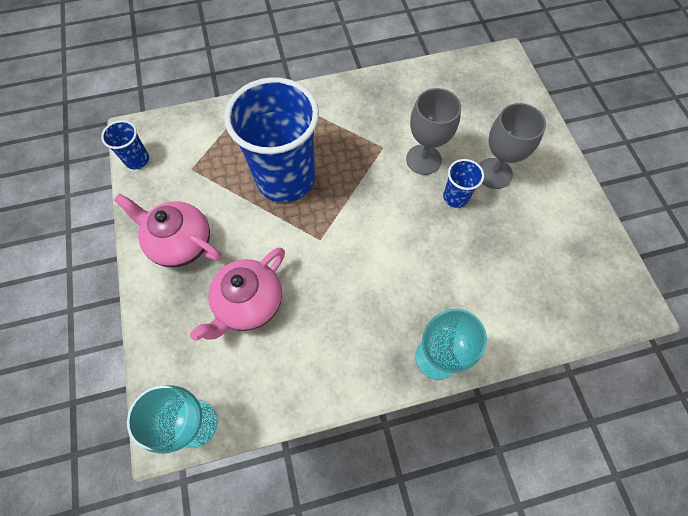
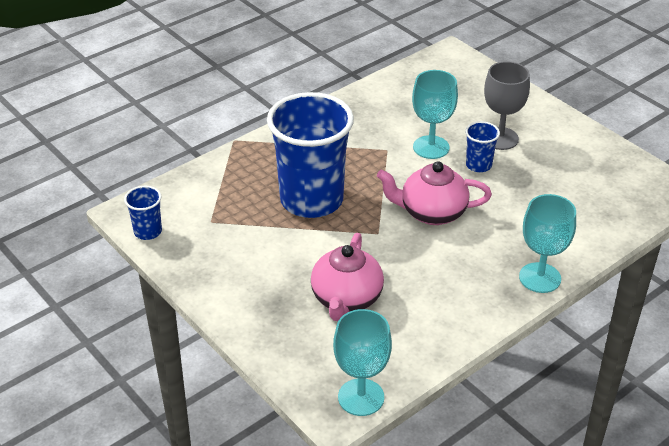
camera: 25 degrees left, 25 degrees down
pink teapot [114,193,221,268] -> pink teapot moved to [377,161,492,225]
grey goblet [406,88,461,175] -> turquoise goblet [412,70,458,159]

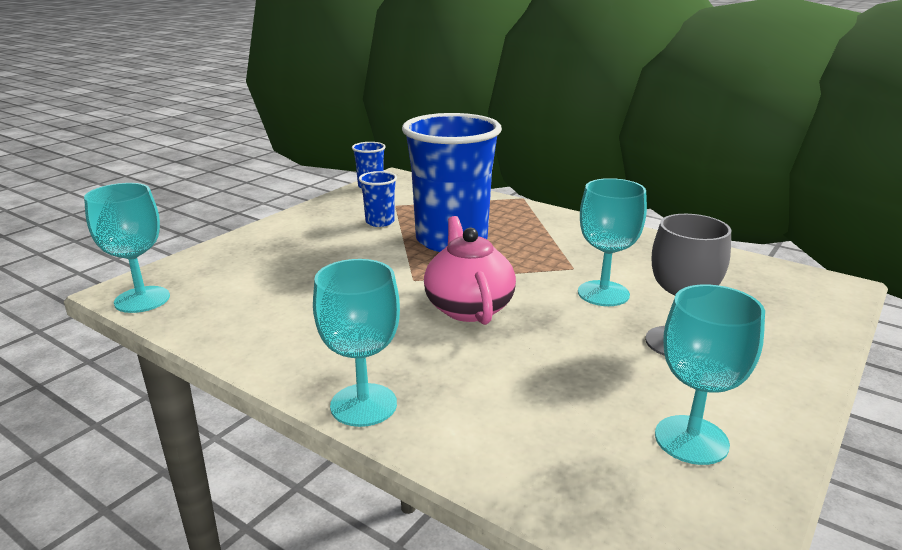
camera: 75 degrees right, 15 degrees down
pink teapot [311,233,384,321] -> none
blue cup [465,121,500,172] -> blue cup moved to [359,171,397,227]
none -> turquoise goblet [655,284,765,465]

